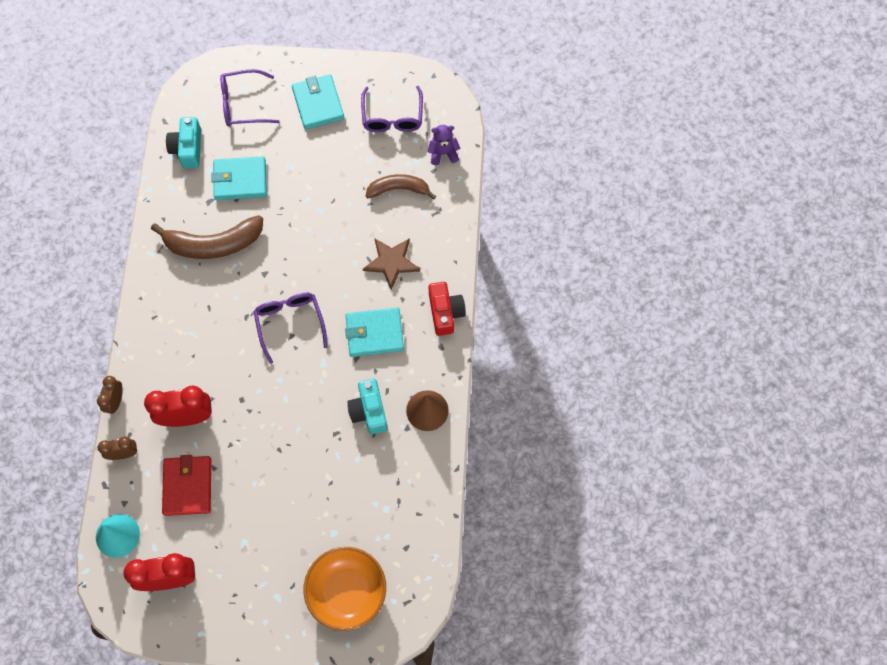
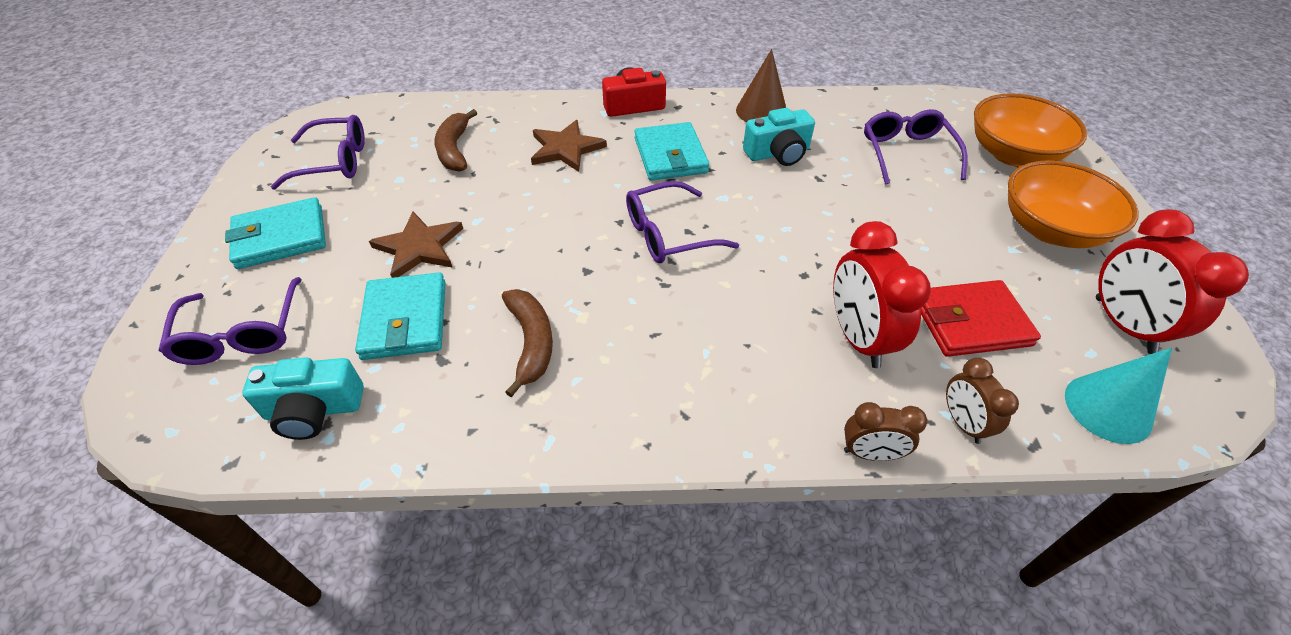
camera: 95 degrees left, 20 degrees down
brown banana [151,215,263,259] -> brown banana [502,289,553,397], size x0.64
purple teddy bear [428,125,460,165] -> none
none -> brown star [369,211,463,278]
none -> purple glasses [864,109,968,185]
none -> orange bowl [1008,160,1139,248]

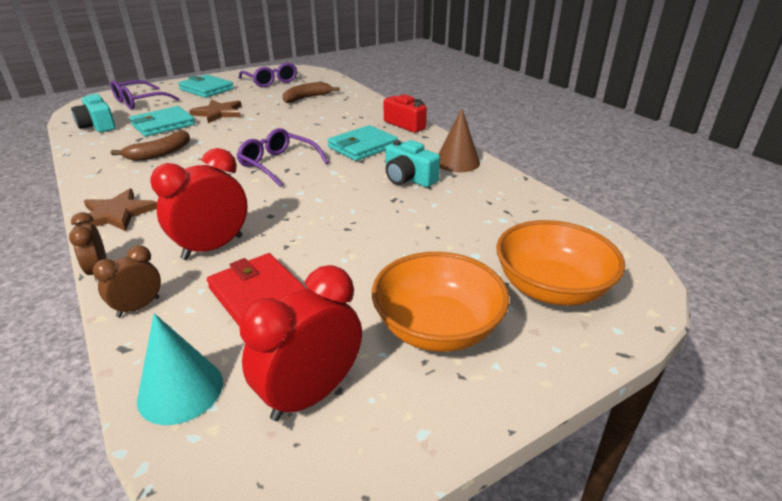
camera: 60 degrees right, 15 degrees down
brown star [531,120,607,172] -> brown star moved to [75,188,157,232]
purple glasses [864,109,968,185] -> none

